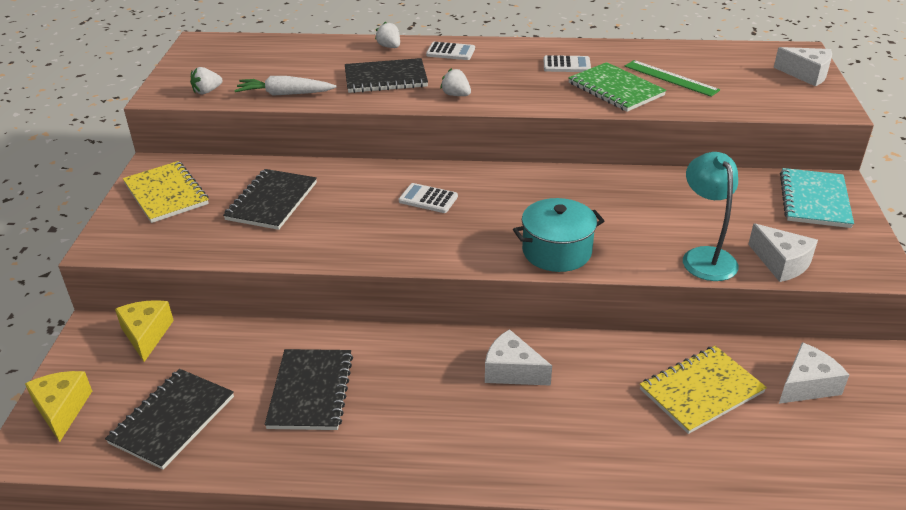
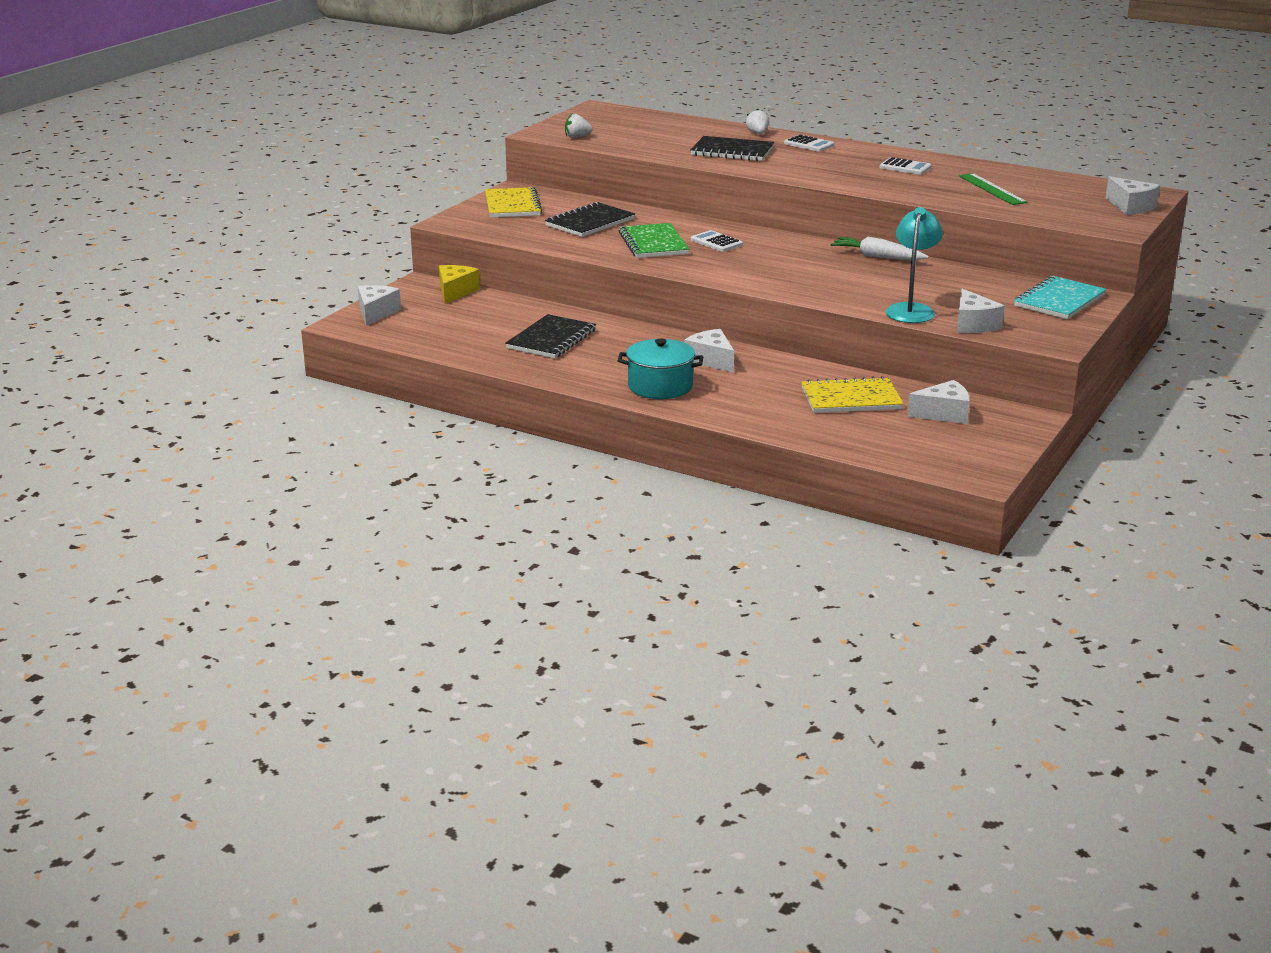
camera: 25 degrees right, 10 degrees down
yellow cheese [25,371,92,442] -> white cheese [358,285,401,326]
black notebook [105,369,234,470] -> none
white carrot [234,76,337,96] -> white carrot moved to [830,237,929,260]
white strawberry [440,68,471,96] -> none
turquoise pot [513,198,604,272] -> turquoise pot moved to [618,339,703,399]
green notebook [568,62,666,112] -> green notebook moved to [619,223,689,258]

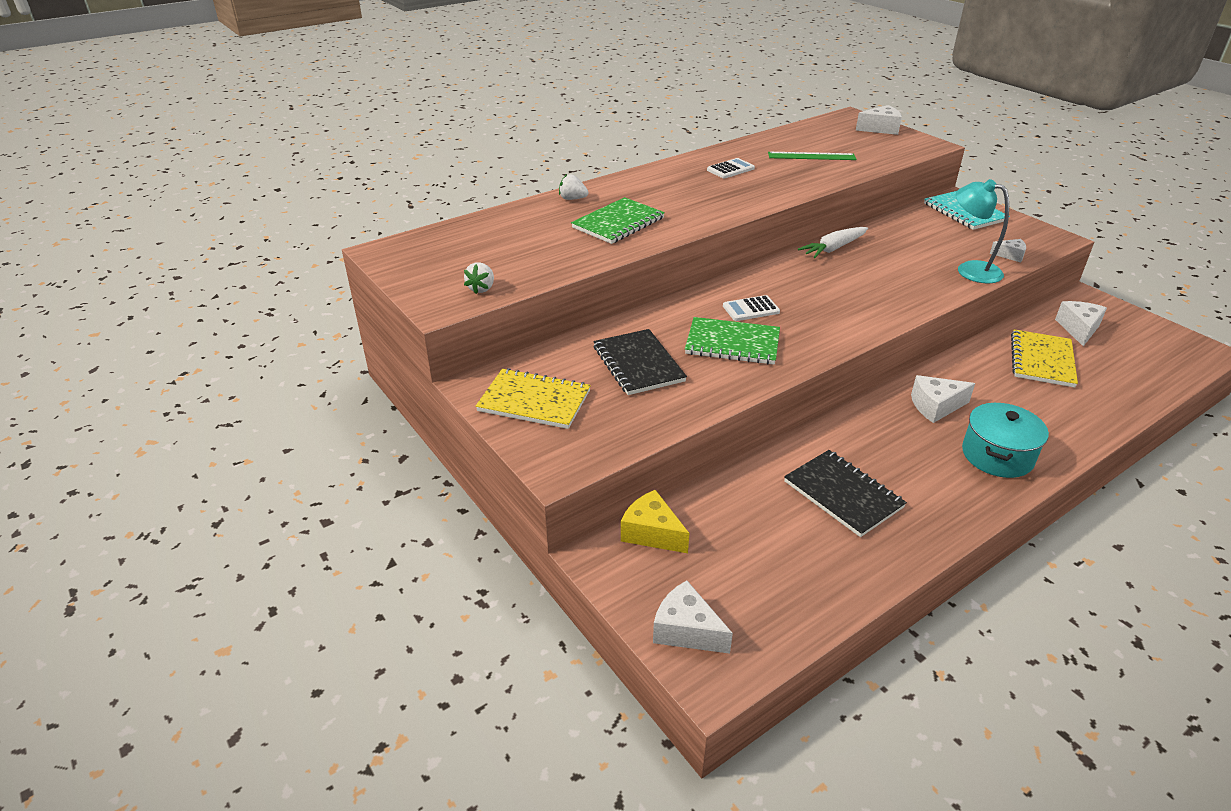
camera: 65 degrees left, 10 degrees up
black notebook [690,136,774,161] -> green notebook [571,197,665,244]
white calculator [784,135,834,152] -> none
white cheese [957,288,1005,333] -> white cheese [990,239,1026,263], size x0.63

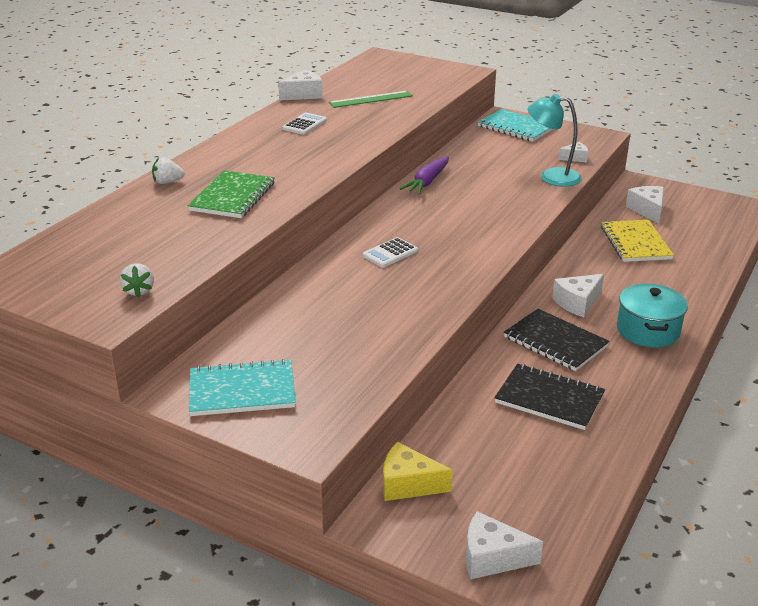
camera: 25 degrees left, 5 degrees down
yellow notebook [476,368,591,429] -> turquoise notebook [189,359,296,416]
black notebook [593,329,687,395] -> black notebook moved to [504,309,610,371]
green notebook [685,317,780,365] -> none
white carrot [798,227,868,258] -> purple carrot [400,157,449,194]
white cheese [856,105,902,135] -> white cheese moved to [278,70,323,101]

